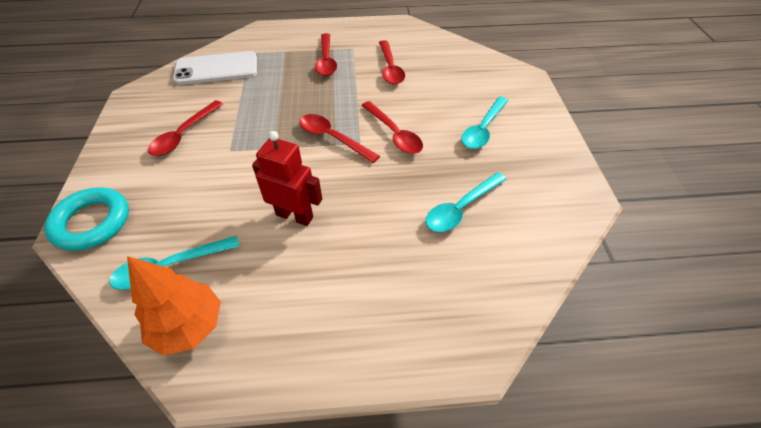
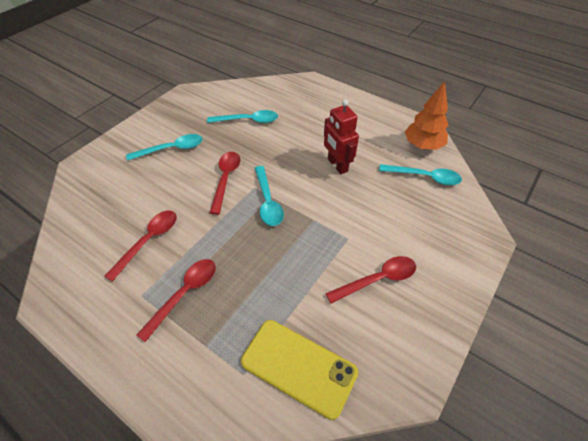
camera: 140 degrees left, 0 degrees up
turquoise ring [44,187,129,251] -> none
white phone [173,51,257,85] -> yellow phone [241,320,358,420]
red spoon [299,114,380,163] -> turquoise spoon [255,166,284,226]

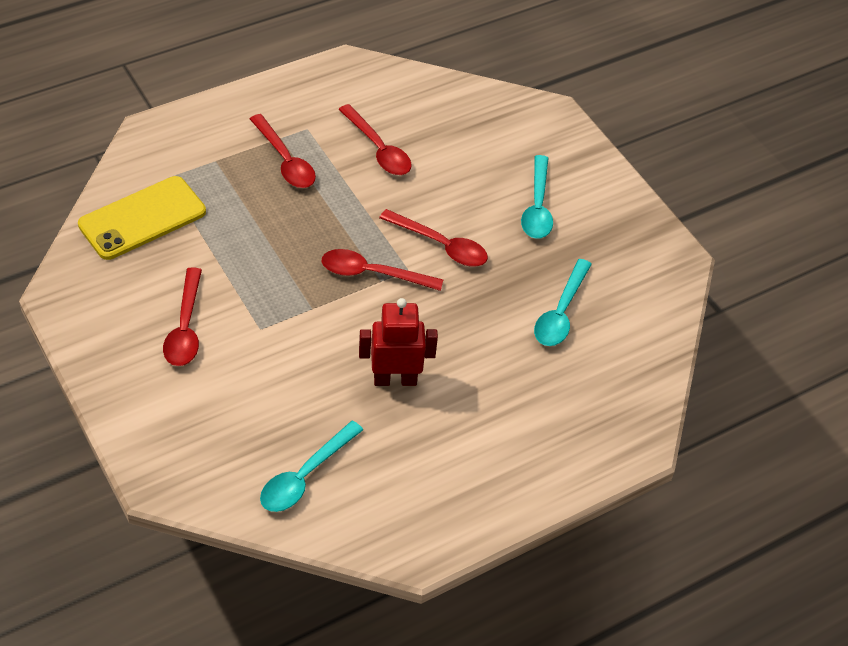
camera: 110 degrees right, 0 degrees up
turquoise spoon [255,166,284,226] -> red spoon [322,249,443,291]
orange tree [405,81,448,150] -> none

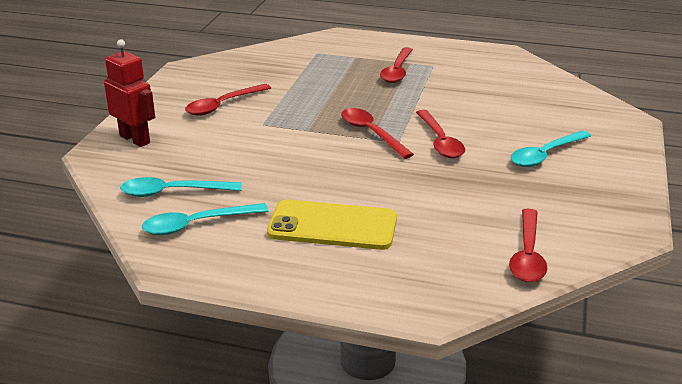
camera: 50 degrees right, 20 degrees down
yellow phone [78,176,206,260] -> yellow phone moved to [267,199,397,250]
red spoon [338,104,411,175] -> red spoon moved to [509,209,547,282]
red robot [359,298,438,386] -> red robot moved to [104,39,155,147]
turquoise spoon [534,259,592,346] -> turquoise spoon moved to [142,203,268,235]

